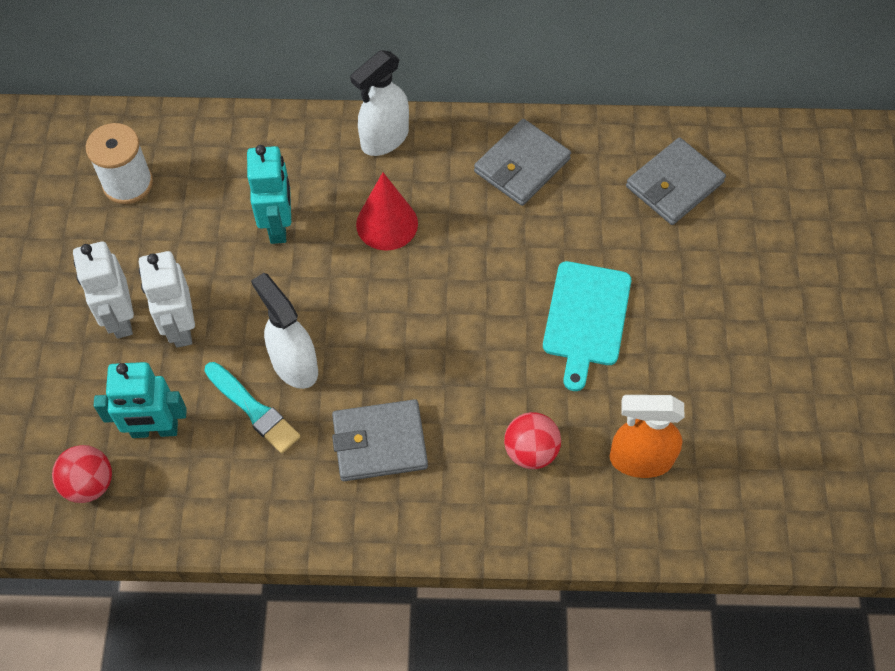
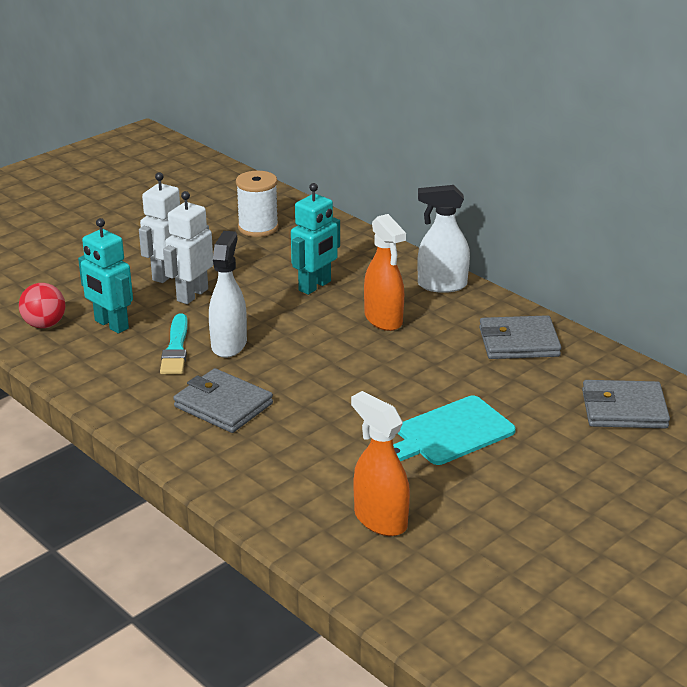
camera: 45 degrees right, 30 degrees down
red cone [356,172,418,251] -> orange spray bottle [364,214,406,331]
red ball [504,412,561,469] -> none

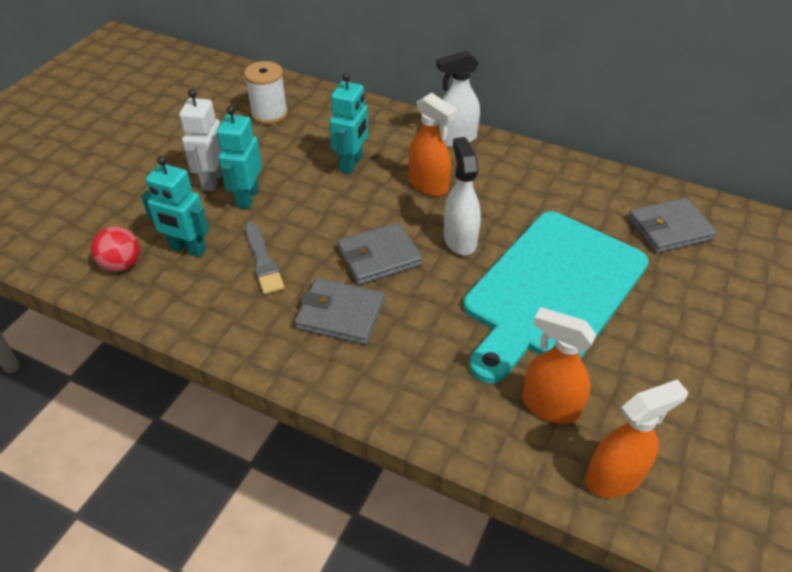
camera: 20 degrees left, 15 degrees up
turquoise brush [160,314,188,374] -> grey brush [245,222,285,295]
white robot [163,191,213,304] -> turquoise robot [217,106,262,209]
white spray bottle [209,231,247,358] -> white spray bottle moved to [444,137,481,255]
turquoise cutting board [393,396,516,465] -> turquoise cutting board [463,211,649,383], size x1.90
grey wallet [479,315,561,359] -> grey wallet moved to [337,222,422,285]
none -> orange spray bottle [585,379,688,498]

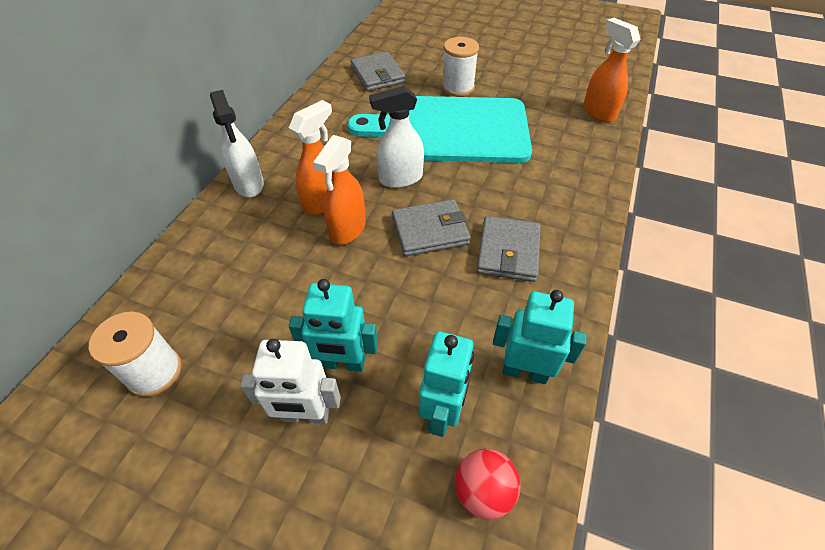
camera: 95 degrees left, 5 degrees up
grey brush [245,222,285,295] -> none
turquoise robot [329,73,368,174] -> turquoise robot moved to [493,290,587,384]
grey wallet [337,222,422,285] -> grey wallet turned 75 degrees counterclockwise [392,199,471,256]
turquoise cutting board [463,211,649,383] -> turquoise cutting board turned 150 degrees clockwise [348,96,532,163]
orange spray bottle [522,307,597,424] -> orange spray bottle moved to [313,135,366,245]
none -> white spool [442,37,479,97]

